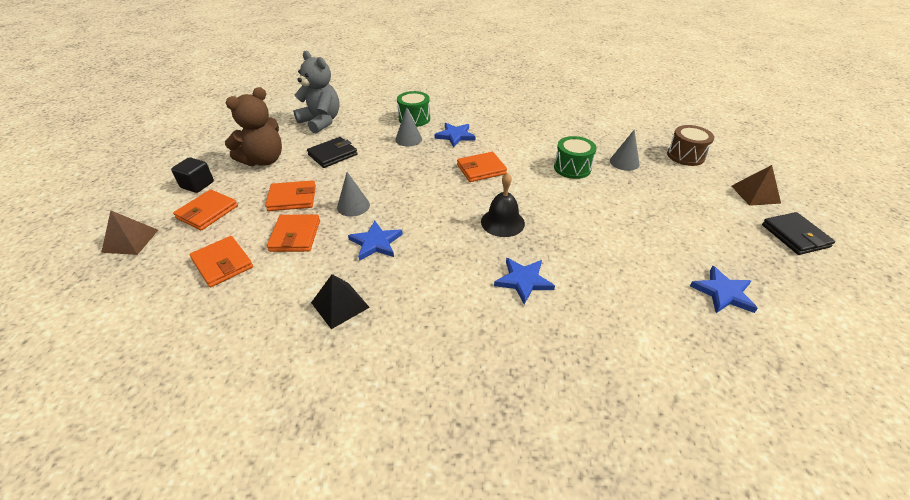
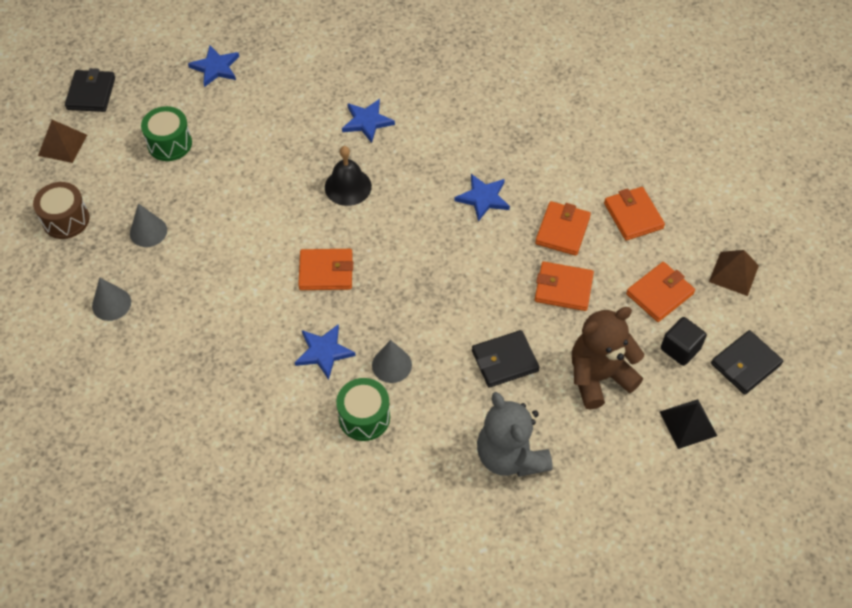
camera: 160 degrees left, 15 degrees up
black pyramid [311,274,370,329] -> black pyramid moved to [660,399,717,449]
grey cone [337,172,370,217] -> grey cone moved to [92,277,131,321]
green drum [554,136,597,179] -> green drum moved to [141,106,192,161]
none -> black wallet [711,330,783,395]

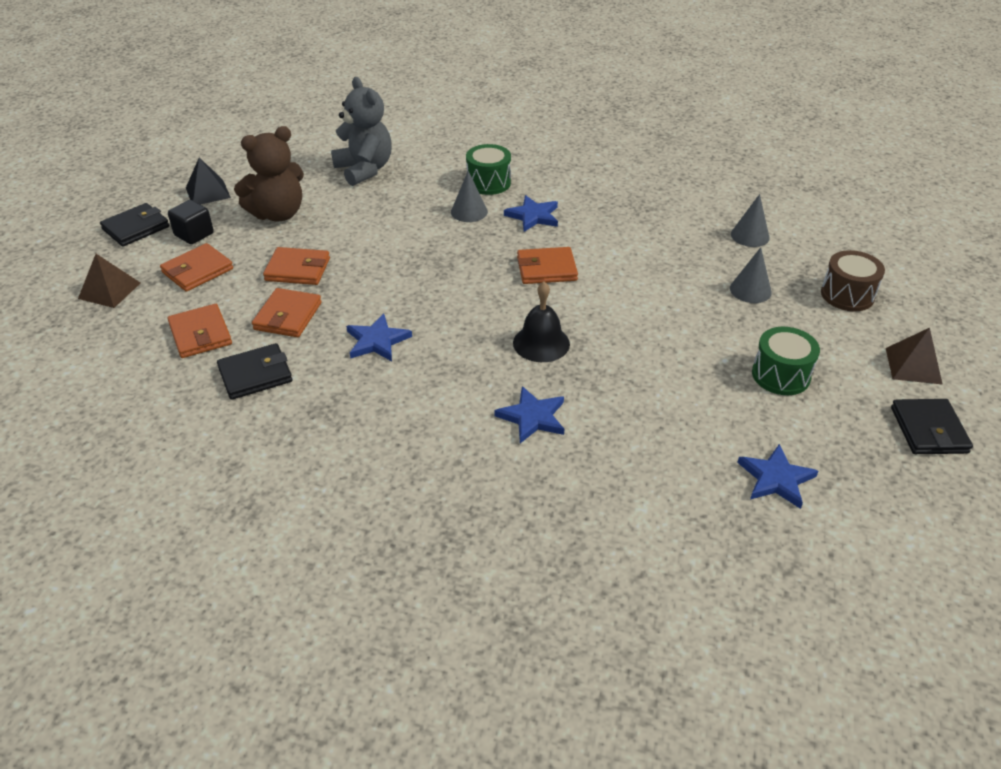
camera: 175 degrees right, 15 degrees down
black wallet [472,330,539,388] -> black wallet moved to [217,343,292,400]

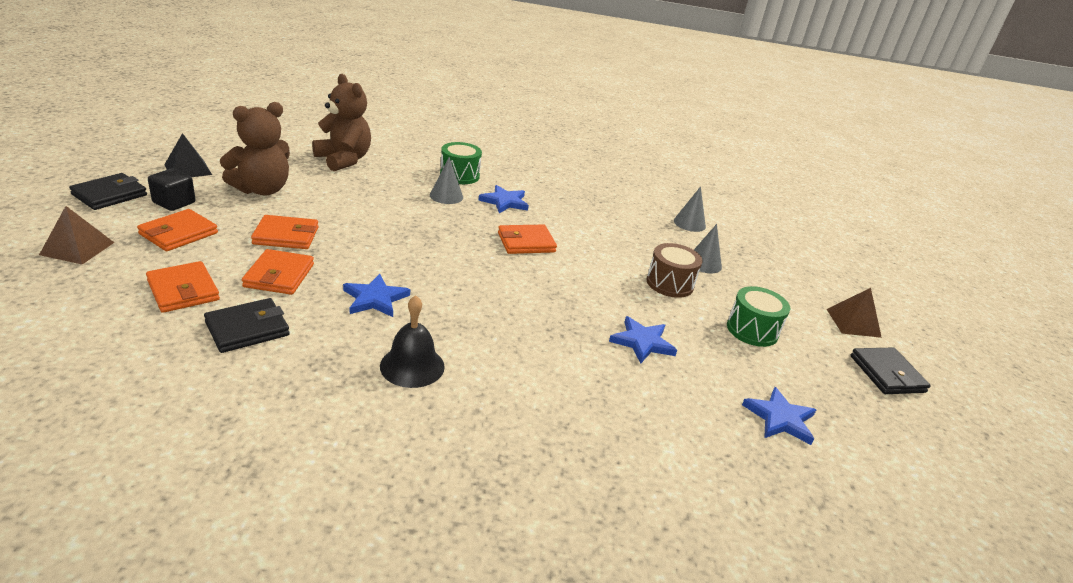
camera: 15 degrees left, 10 degrees down
grey teddy bear [331,77,392,186] -> brown teddy bear [312,74,371,171]
blue star [494,386,564,443] -> blue star moved to [609,316,677,364]
black bell [513,282,570,362] -> black bell moved to [380,295,445,388]
brown drum [821,250,885,311] -> brown drum moved to [647,243,703,298]

